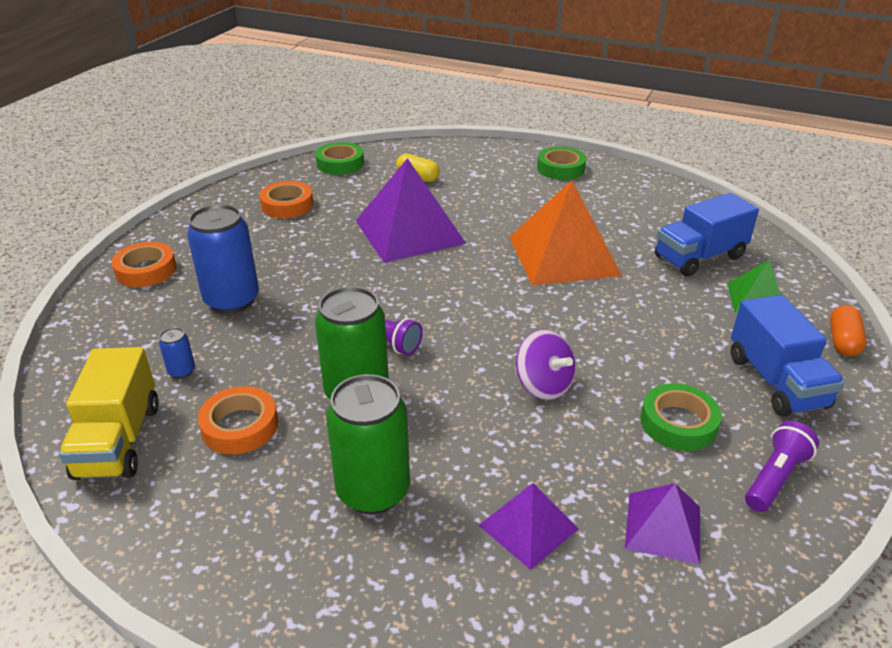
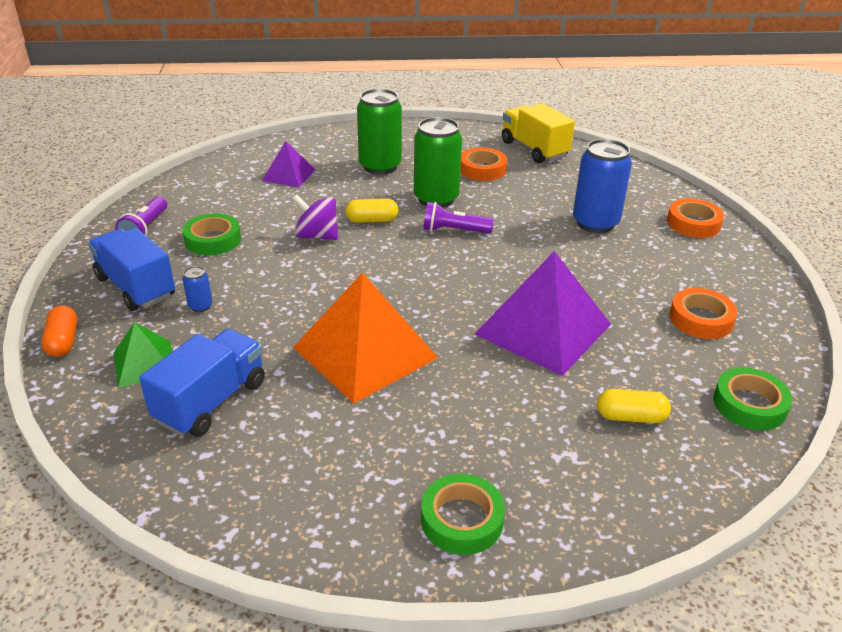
camera: 150 degrees right, 0 degrees up
blue can [159,327,195,379] -> blue can moved to [182,266,213,312]
purple pyramid [625,483,700,564] -> none
none -> yellow capsule [345,198,399,223]

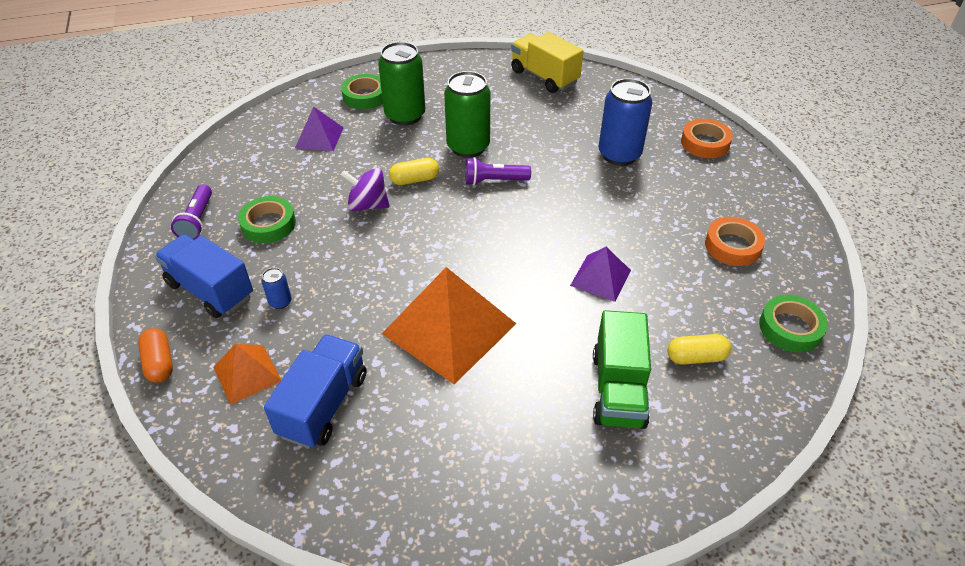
camera: 10 degrees left, 10 degrees up
green pyramid [114,322,172,388] -> orange pyramid [213,344,281,405]
green tape [421,474,505,555] -> green tape moved to [341,74,383,110]
orange tape [460,147,507,181] -> none
purple pyramid [475,251,611,376] -> purple pyramid [570,247,631,302], size x0.52
none -> green truck [593,310,651,429]

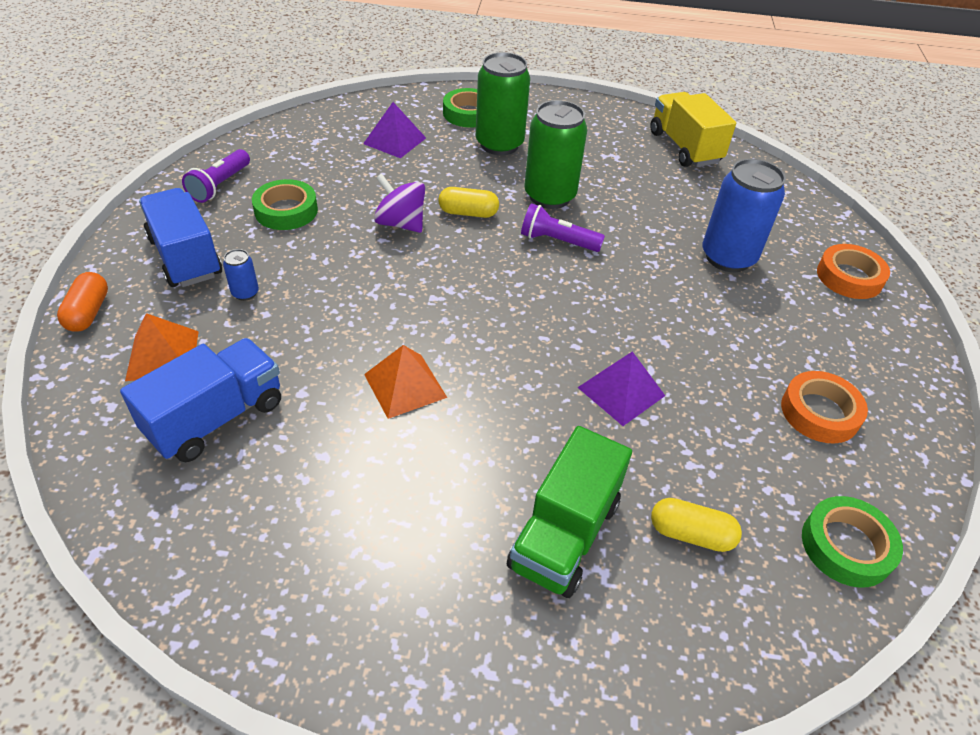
camera: 20 degrees right, 0 degrees up
orange pyramid [382,267,516,384] -> orange pyramid [364,345,447,419], size x0.52

